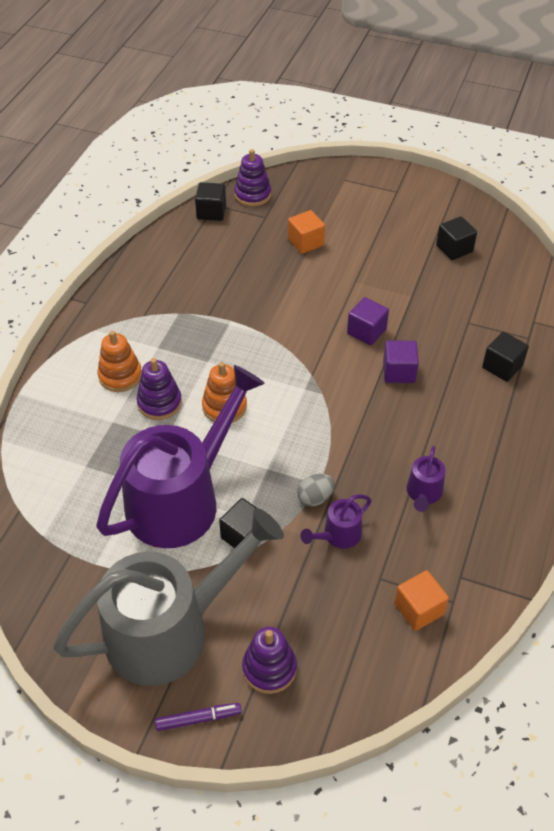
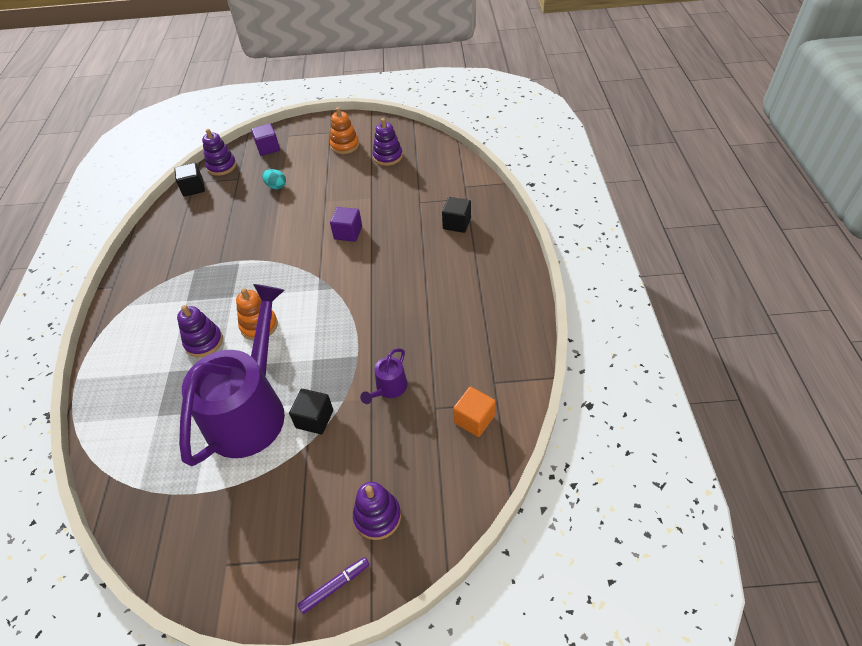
camera: 20 degrees left, 0 degrees up
grey watering can [54,508,284,686] -> none
orange stacking toy [98,331,142,392] -> orange stacking toy moved to [330,107,359,154]
orange cube [288,210,325,254] -> turquoise egg [262,169,286,189]
grey egg [297,474,335,506] -> none
purple cube [383,340,419,383] -> purple cube moved to [251,123,280,156]
purple watering can [407,445,445,512] -> none
black cube [436,216,477,260] -> purple stacking toy [373,118,403,166]

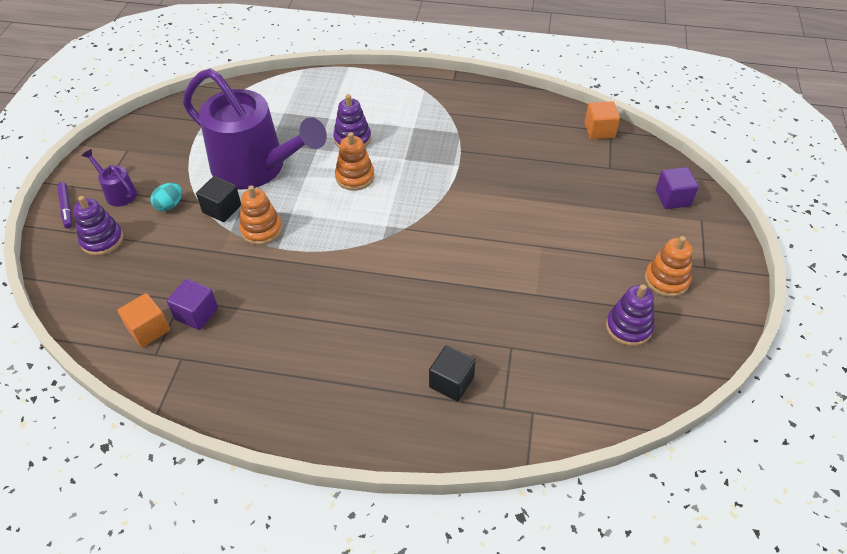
camera: 100 degrees right, 0 degrees up
black cube [174,163,205,197] -> orange cube [584,101,620,139]
purple stacking toy [202,129,236,176] -> none
turquoise egg [262,169,286,189] -> turquoise egg moved to [150,183,182,211]
purple cube [330,207,362,242] -> purple cube moved to [167,279,218,330]
purple watering can [360,348,408,404] -> purple watering can moved to [82,149,137,207]
none -> orange stacking toy [239,185,282,245]

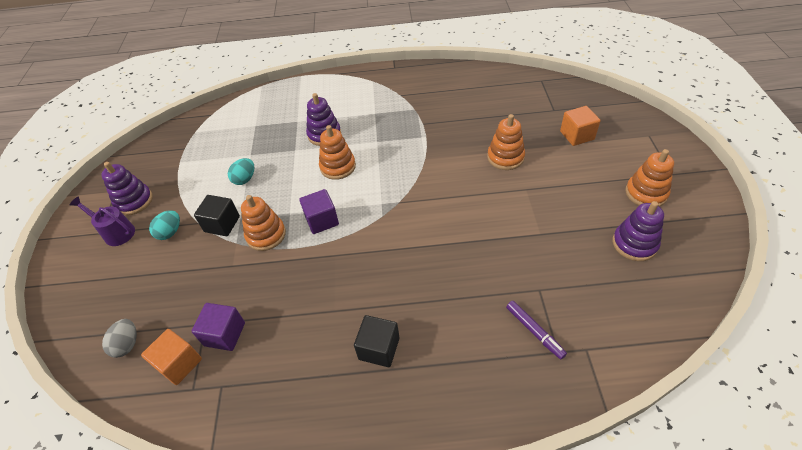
camera: 10 degrees left, 0 degrees up
purple marker [57,182,72,228] -> purple marker moved to [506,301,567,359]
purple stacking toy [73,196,123,256] -> purple stacking toy moved to [101,162,153,215]
purple watering can [183,69,327,189] -> turquoise egg [228,158,255,185]
black cube [429,345,476,402] -> black cube moved to [354,315,399,367]
orange cube [584,101,620,139] -> orange cube moved to [560,106,601,146]
purple cube [656,167,699,209] -> purple cube moved to [299,189,339,234]
none -> grey egg [102,319,137,358]
none -> orange stacking toy [487,114,525,170]

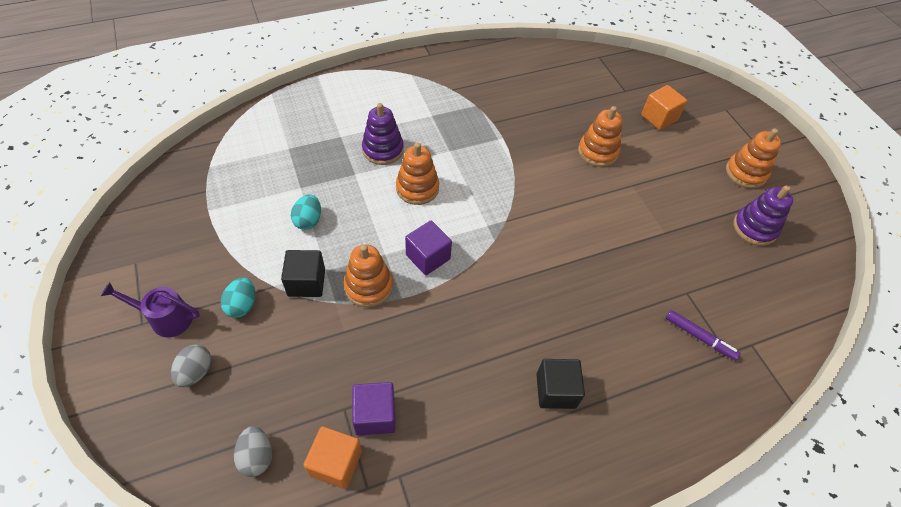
camera: 25 degrees left, 5 degrees up
purple stacking toy [101,162,153,215] -> none
none -> grey egg [171,344,211,387]

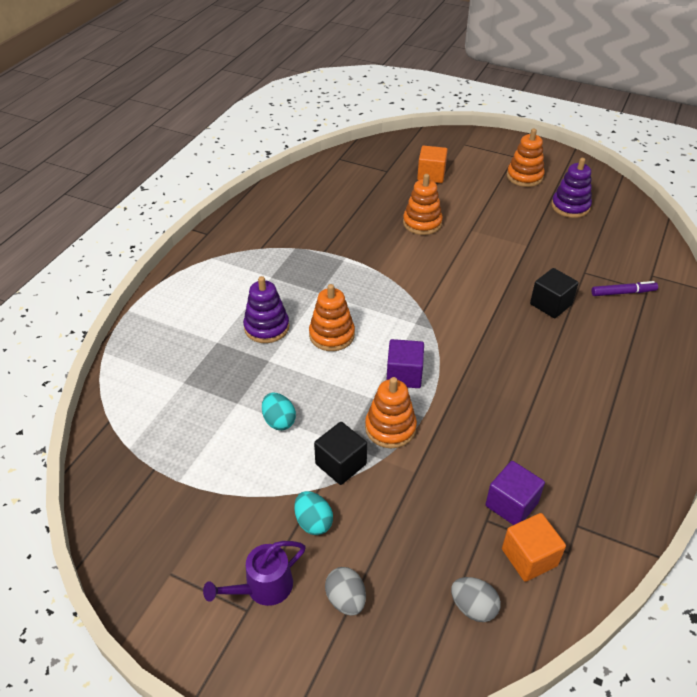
camera: 40 degrees left, 10 degrees down
black cube [536,359,585,409] -> black cube moved to [530,268,579,318]

